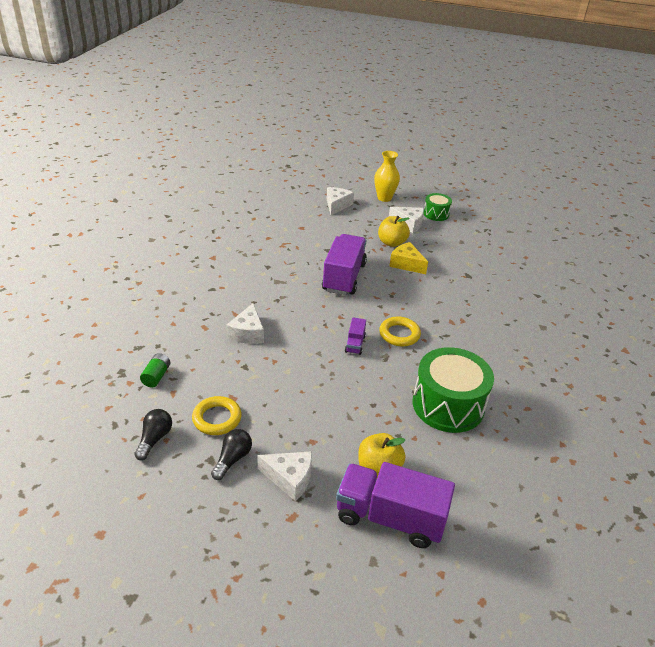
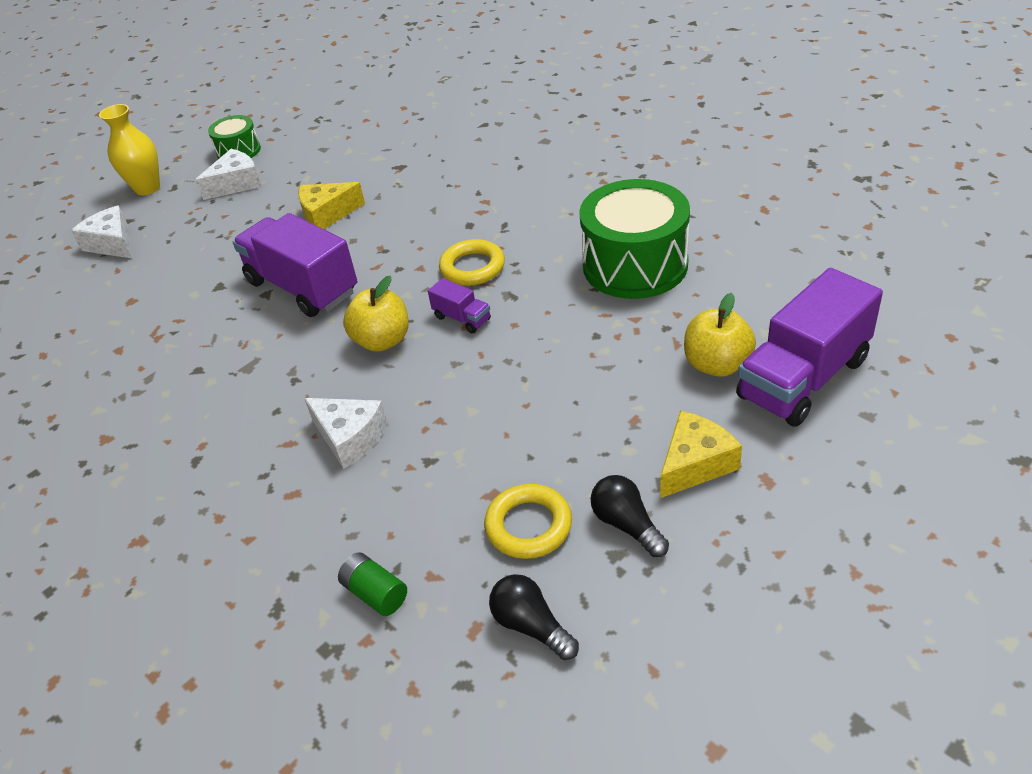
camera: 55 degrees left, 5 degrees up
white cheese [257,451,312,501] -> yellow cheese [660,411,742,498]
yellow apple [378,216,410,247] -> yellow apple moved to [343,276,409,352]

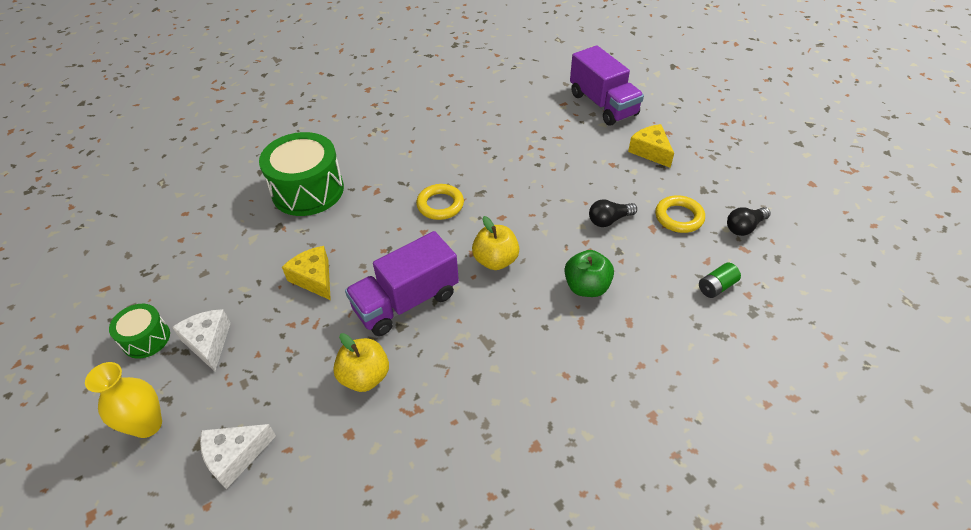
camera: 80 degrees left, 5 degrees up
yellow cheese [298,182,365,229] -> yellow cheese turned 150 degrees clockwise [282,246,331,300]
white cheese [304,398,388,469] -> green apple [564,250,614,297]
purple truck [428,278,491,333] -> none
green drum [579,179,690,299] -> green drum moved to [259,132,344,216]
black light bulb [591,475,669,557] -> black light bulb moved to [589,199,637,227]
yellow apple [684,293,756,377] -> yellow apple moved to [333,333,389,392]

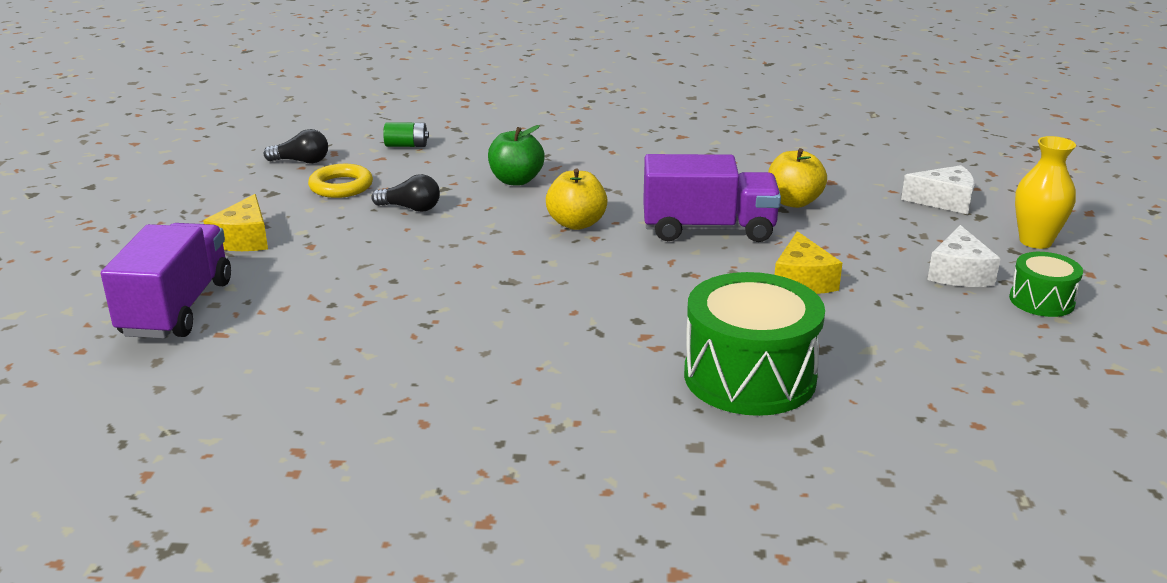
camera: 145 degrees left, 20 degrees down
yellow ring [416,184,464,220] -> none

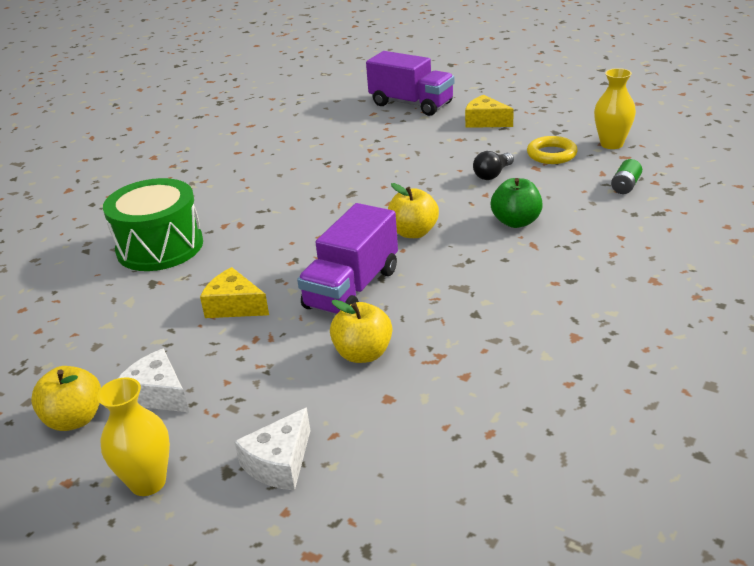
camera: 120 degrees right, 5 degrees up
black light bulb [263,129,328,164] -> yellow vase [594,68,636,149]
green drum [1009,252,1083,317] -> yellow apple [31,366,101,431]

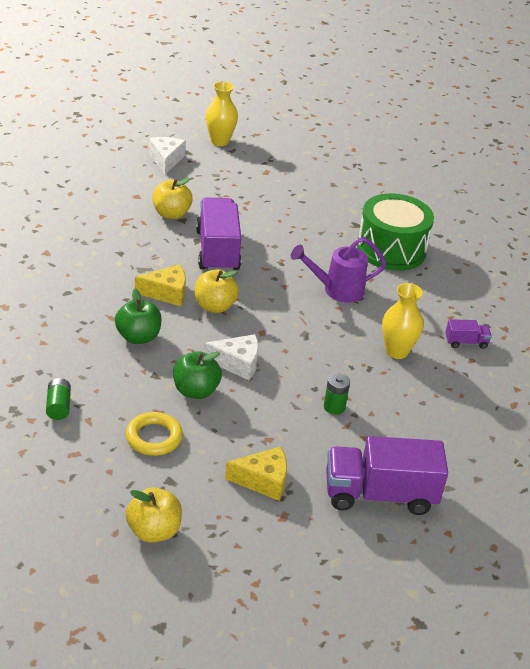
camera: 140 degrees right, 5 degrees up
yellow apple [31,366,101,431] -> yellow apple moved to [126,487,182,543]
white cheese [117,348,189,412] -> white cheese moved to [204,334,259,380]
yellow cheese [200,267,269,318] -> yellow cheese moved to [135,264,186,306]
black light bulb [473,151,514,180] -> green apple [173,351,222,399]
yellow vase [594,68,636,149] -> yellow vase moved to [382,283,423,359]
none -> purple watering can [291,237,386,303]
none -> green battery [324,373,350,415]
none -> purple truck [445,319,492,349]

